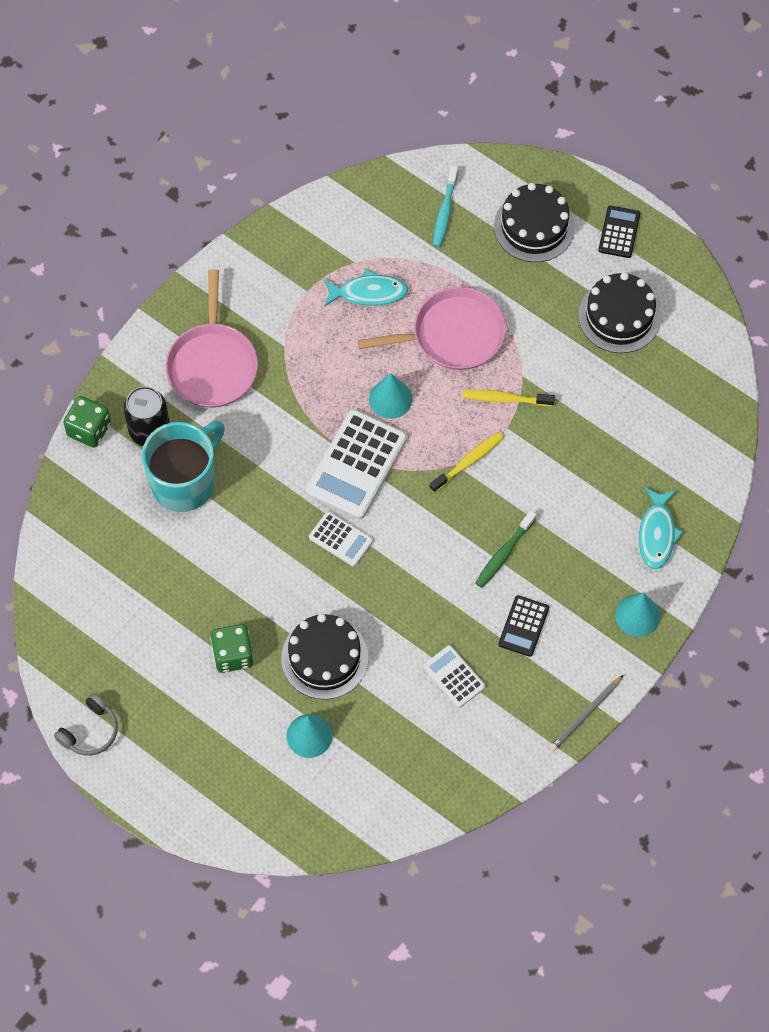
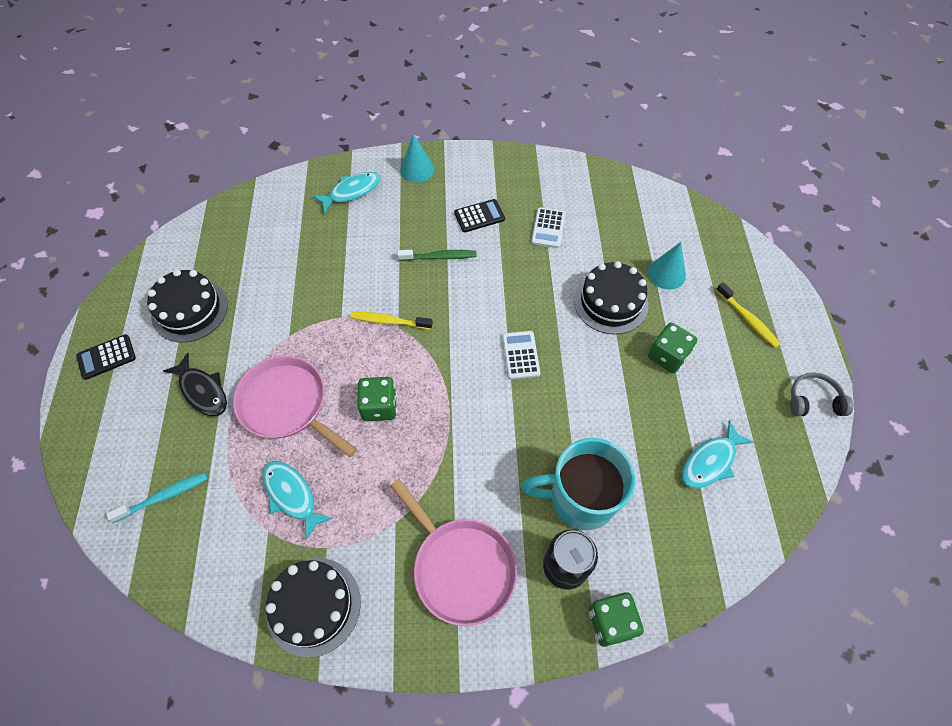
camera: 130 degrees left, 5 degrees down
pink pan [165,269,258,408] -> pink pan turned 90 degrees clockwise [390,479,517,626]
white calculator [306,409,407,519] -> none
turquoise cone [369,373,412,419] -> green dice [357,377,397,421]
yellow toothbrush [462,390,555,406] -> yellow toothbrush moved to [716,282,781,348]
black cake [494,183,575,262] -> black cake moved to [266,558,361,658]
grey pencil [550,675,623,751] -> none
none -> black fish [163,353,227,416]
none -> turquoise fish [682,420,754,489]

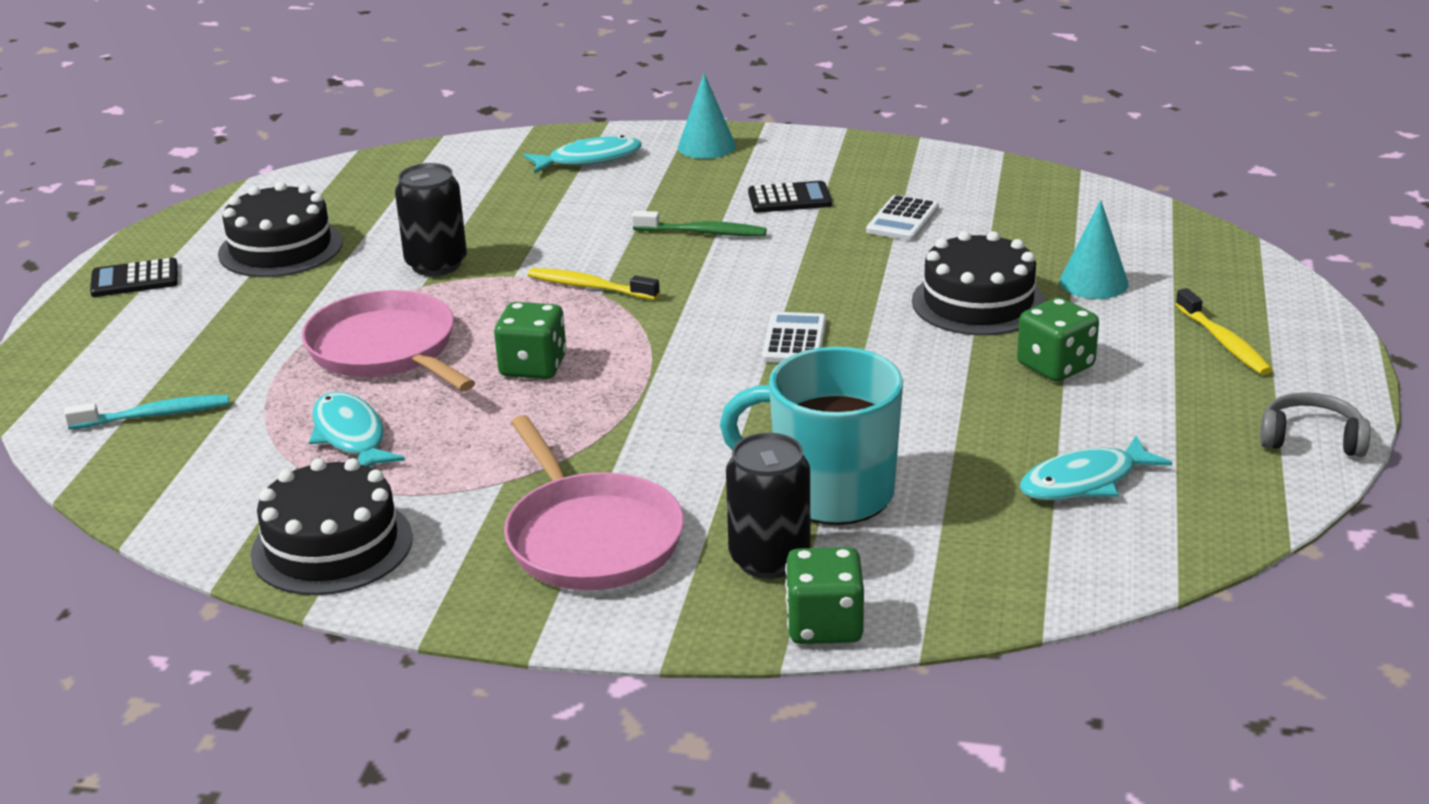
camera: 15 degrees right, 30 degrees down
black fish [163,353,227,416] -> none
none -> black can [395,163,467,276]

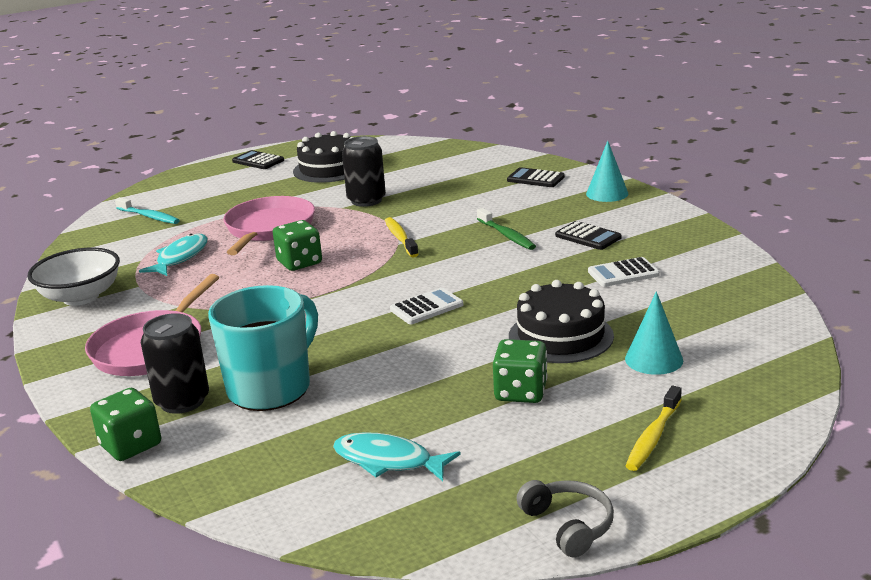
camera: 50 degrees right, 5 degrees down
black cake [251,458,413,595] -> white bowl [27,248,120,306]
turquoise fish [524,135,642,174] -> black calculator [507,167,565,187]
turquoise mug [720,347,903,525] -> turquoise mug turned 60 degrees clockwise [208,285,318,411]

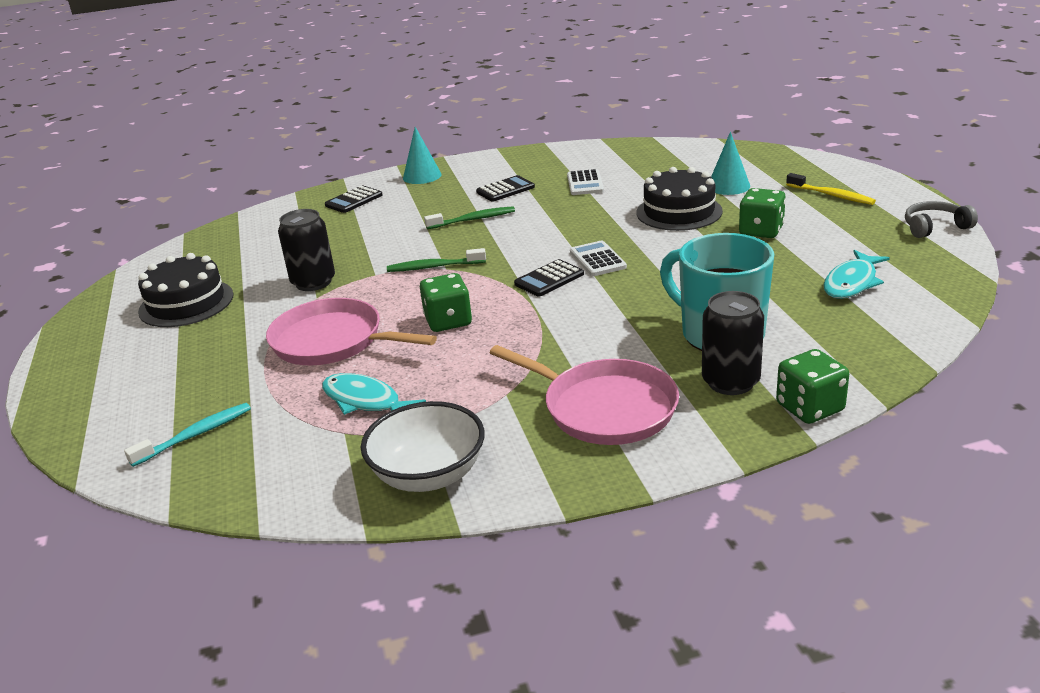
camera: 75 degrees left, 5 degrees up
black calculator [232,150,284,169] -> black calculator moved to [514,259,584,297]
yellow toothbrush [385,217,419,257] -> green toothbrush [387,248,486,272]

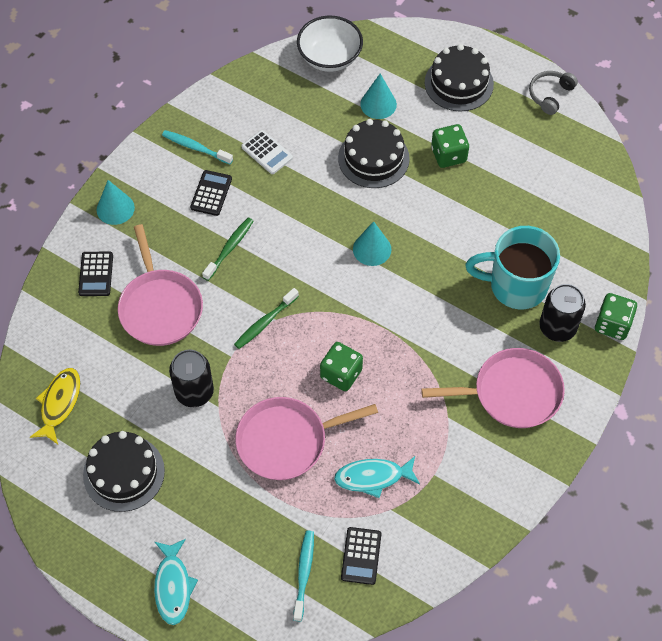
camera: 45 degrees left, 30 degrees up
white bowl [361,401,485,492] -> white bowl moved to [297,16,363,72]
black calculator [514,259,584,297] -> black calculator moved to [341,527,381,585]
white calculator [570,241,627,276] -> turquoise cone [353,221,392,266]
yellow toothbrush [786,173,876,205] -> black cake [425,44,494,112]
turquoise fish [823,250,890,299] -> turquoise fish moved to [154,539,198,625]
none -> yellow fish [30,368,80,444]
none -> pink pan [118,224,203,346]
none -> turquoise toothbrush [162,130,233,164]

